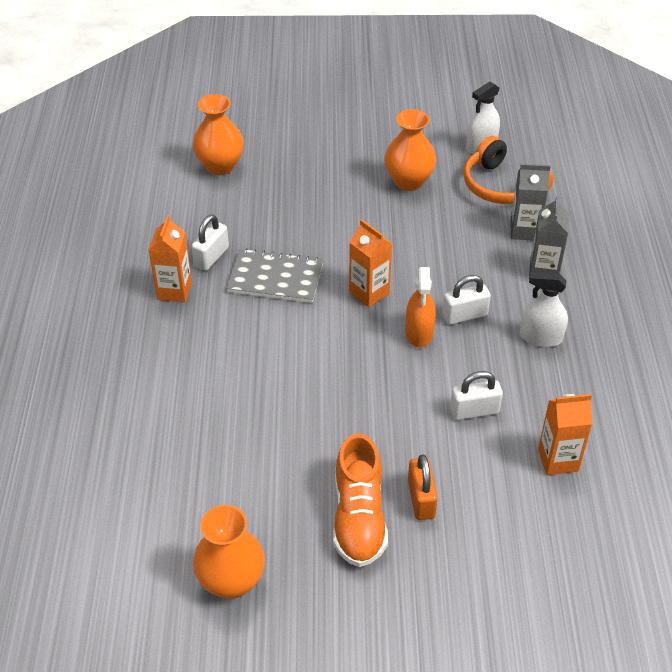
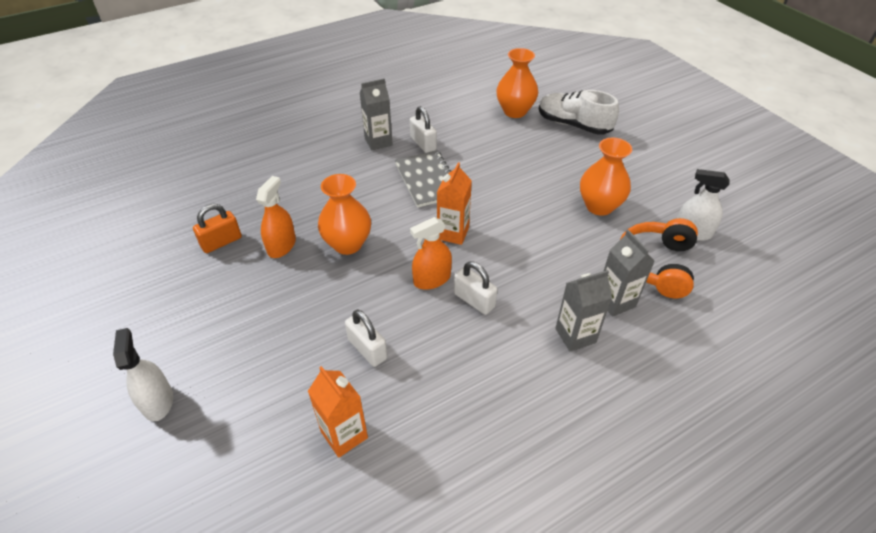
camera: 60 degrees right, 0 degrees up
orange carton [149,215,192,302] -> grey carton [359,79,393,150]
white padlock [191,214,229,271] -> white padlock turned 60 degrees clockwise [410,106,437,153]
orange vase [193,505,265,599] -> orange vase moved to [318,174,371,255]
orange shoe [333,433,388,567] -> none
orange padlock [408,454,438,520] -> orange padlock moved to [193,204,242,253]
white spray bottle [520,272,568,347] -> white spray bottle moved to [113,328,173,421]
none -> orange spray bottle [256,176,296,258]
none -> white shoe [539,90,619,135]

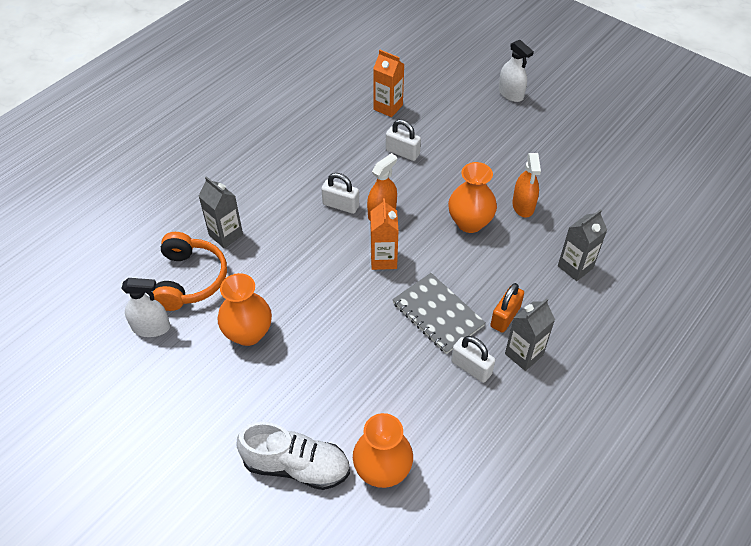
camera: 160 degrees right, 5 degrees up
orange padlock [193,204,242,253] -> orange padlock moved to [490,283,524,333]
grey carton [555,270,612,351] -> grey carton moved to [558,209,607,281]

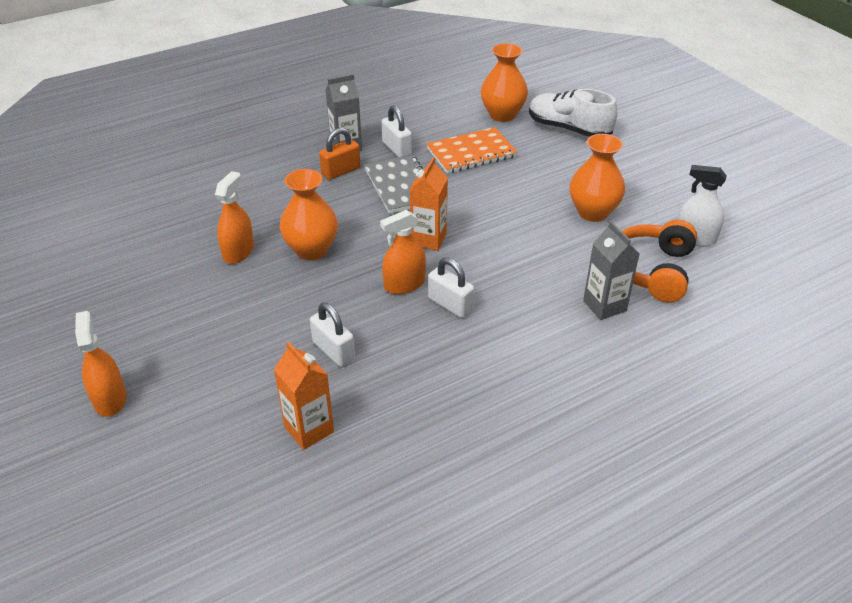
camera: 160 degrees left, 10 degrees down
white spray bottle [499,40,534,102] -> orange spray bottle [75,311,126,417]
grey carton [558,209,607,281] -> none
none -> orange notebook [426,127,518,173]

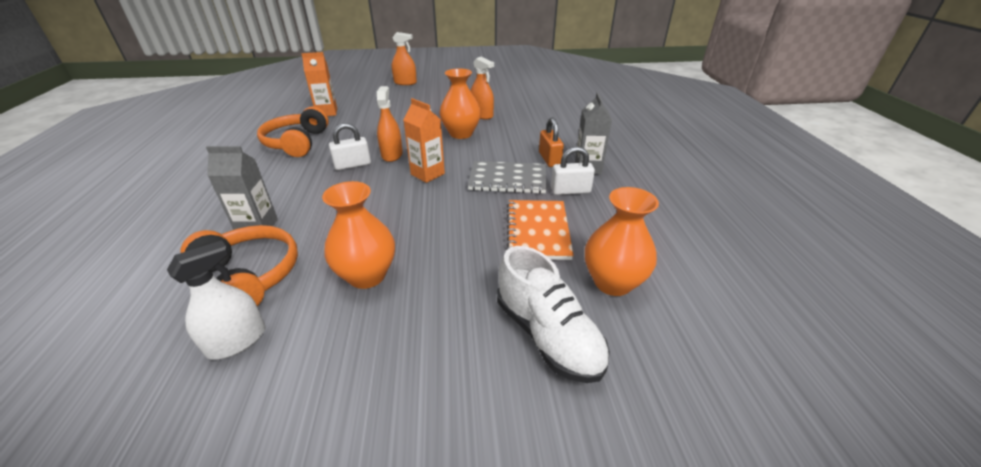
camera: 115 degrees right, 5 degrees down
white padlock [310,302,355,367] -> none
white shoe [529,89,618,137] -> white shoe turned 90 degrees clockwise [497,246,610,383]
none -> orange headphones [257,106,329,157]

